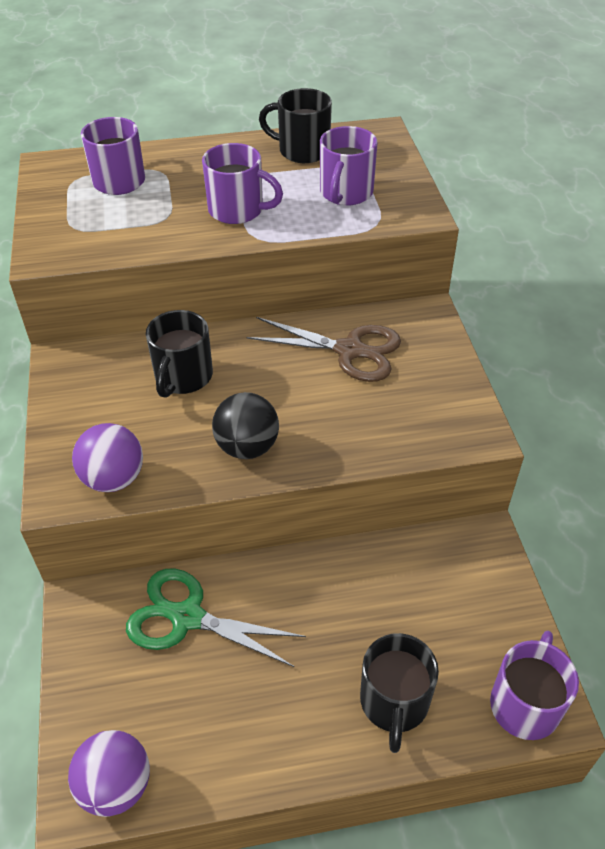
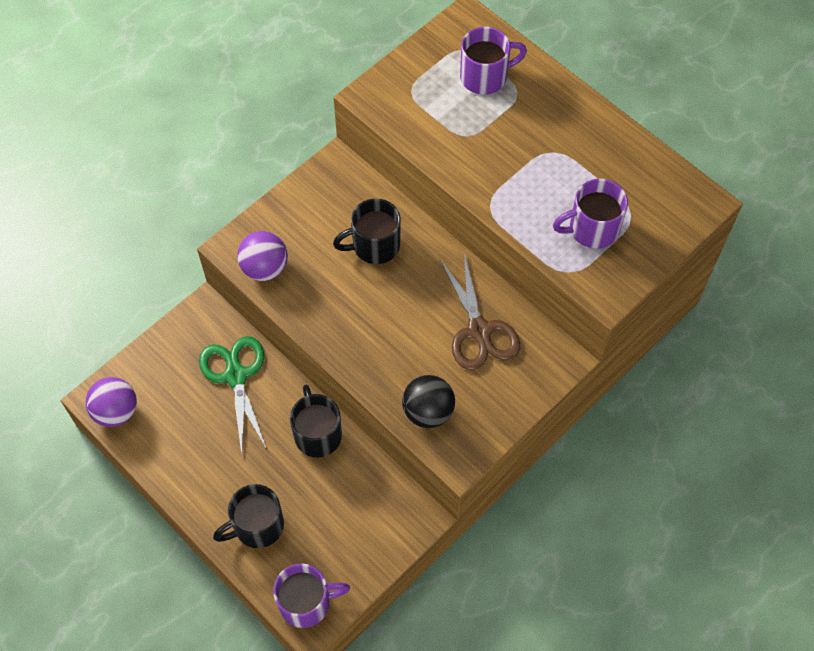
camera: 55 degrees right, 15 degrees up
purple mug [202,143,283,224] -> none
black ball [212,392,279,459] -> black ball moved to [402,375,455,428]
black mug [259,88,332,163] -> black mug moved to [290,385,342,457]

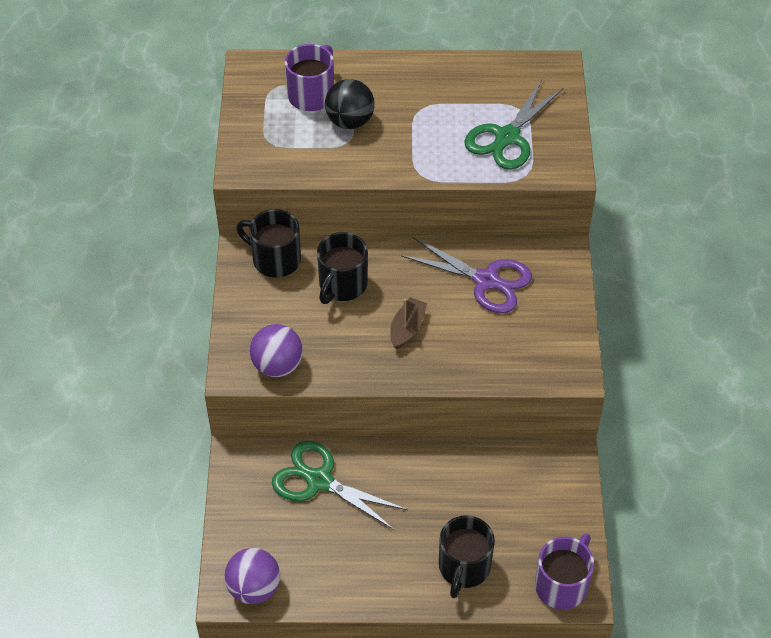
camera: 45 degrees left, 10 degrees down
black mug [290,385,342,457] -> black mug moved to [236,209,301,278]
black ball [402,375,455,428] -> black ball moved to [325,79,375,129]
brown scissors [440,254,520,370] -> purple scissors [401,237,532,313]
purple mug [553,179,628,249] -> green scissors [464,80,564,170]
none -> brown boat [390,297,427,350]

